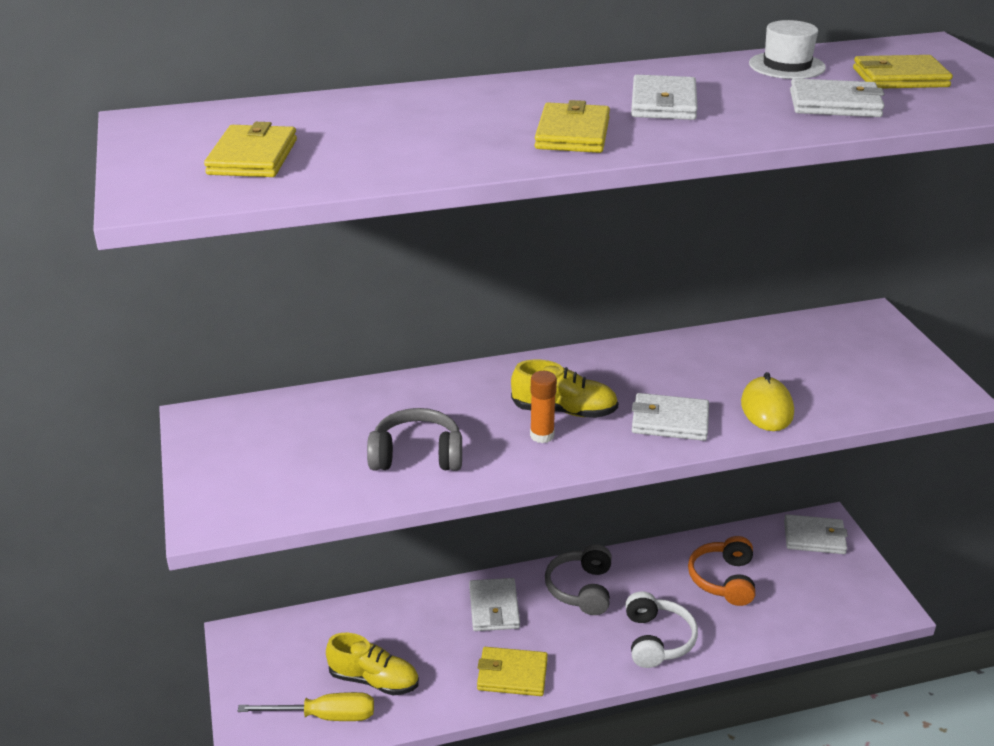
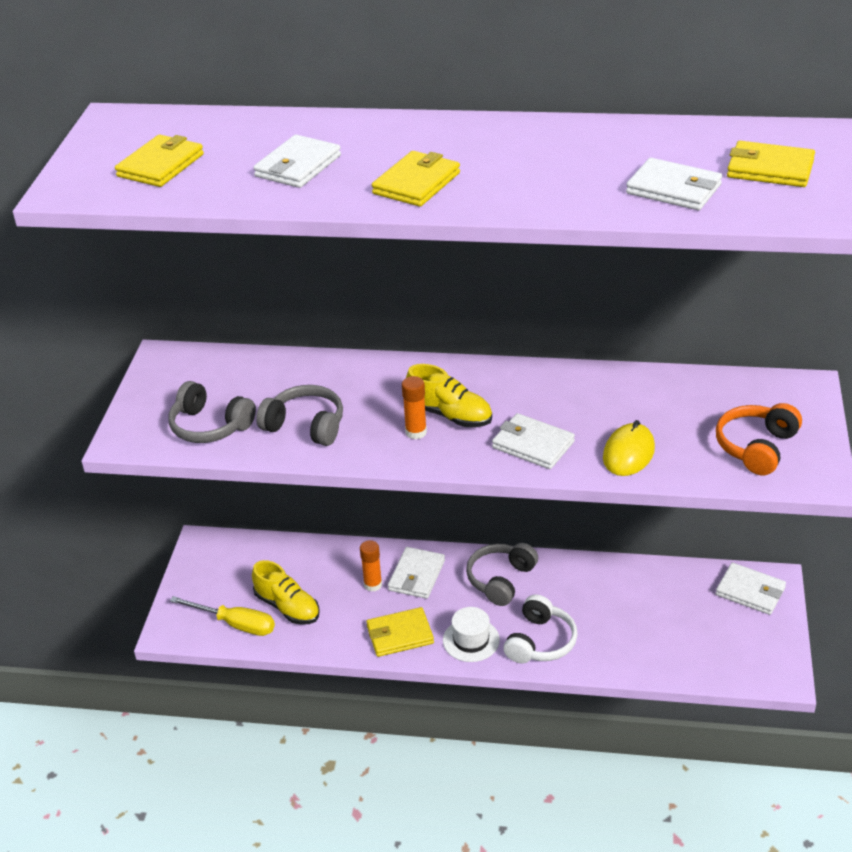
camera: 25 degrees right, 5 degrees up
yellow wallet [477,647,548,696] -> yellow wallet turned 45 degrees counterclockwise [366,607,434,657]
white wallet [631,75,698,120] -> white wallet moved to [253,135,341,188]
orange headphones [688,536,755,606] -> orange headphones moved to [716,403,802,475]
white hat [749,20,826,79] -> white hat moved to [443,607,500,662]
none -> grey headphones [168,381,256,443]
none -> orange glue stick [360,540,382,592]

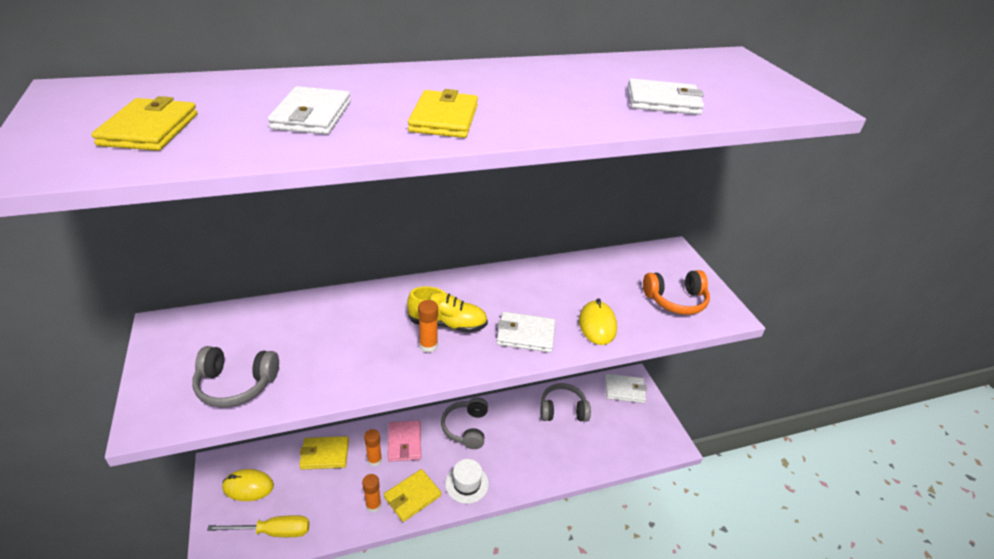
camera: 30 degrees left, 0 degrees up
yellow shoe [252,560,320,625] -> none
grey headphones [256,385,343,446] -> grey headphones moved to [540,383,591,422]
white wallet [388,547,445,599] -> pink wallet [388,421,421,462]
white headphones [503,594,578,663] -> none
orange headphones [716,403,802,475] -> orange headphones turned 105 degrees counterclockwise [643,270,710,315]
yellow wallet [727,141,815,187] -> yellow wallet moved to [299,436,349,470]
none -> yellow mouse [222,469,274,501]
none -> orange glue stick [362,474,381,512]

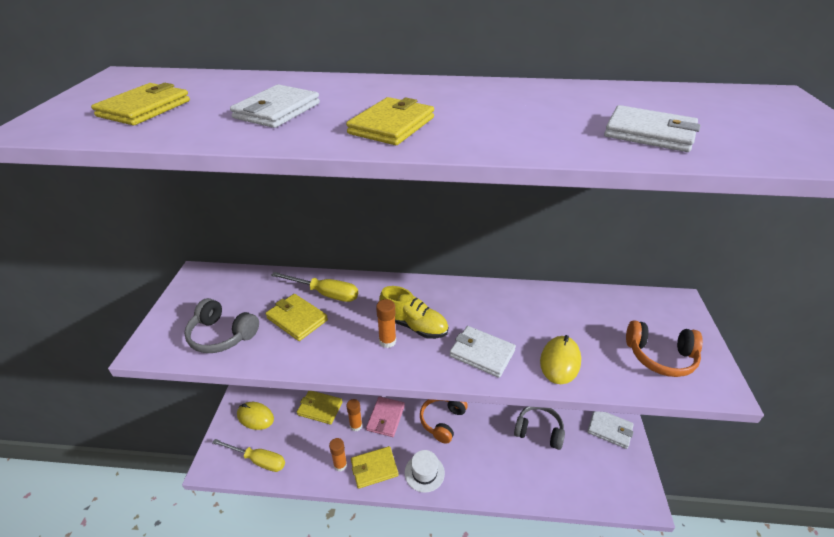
camera: 25 degrees right, 0 degrees up
grey headphones [441,397,488,449] -> orange headphones [420,399,468,444]
none -> yellow wallet [265,294,328,341]
none -> yellow screwdriver [271,272,358,302]

